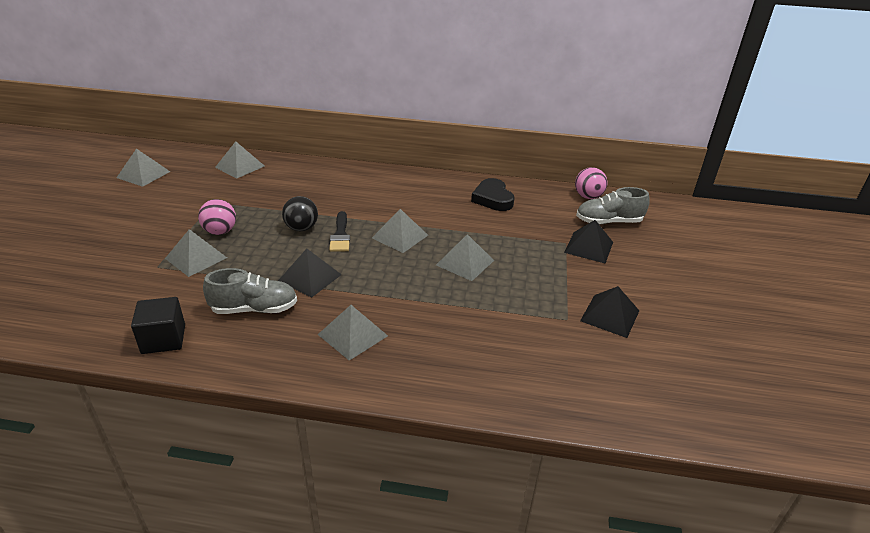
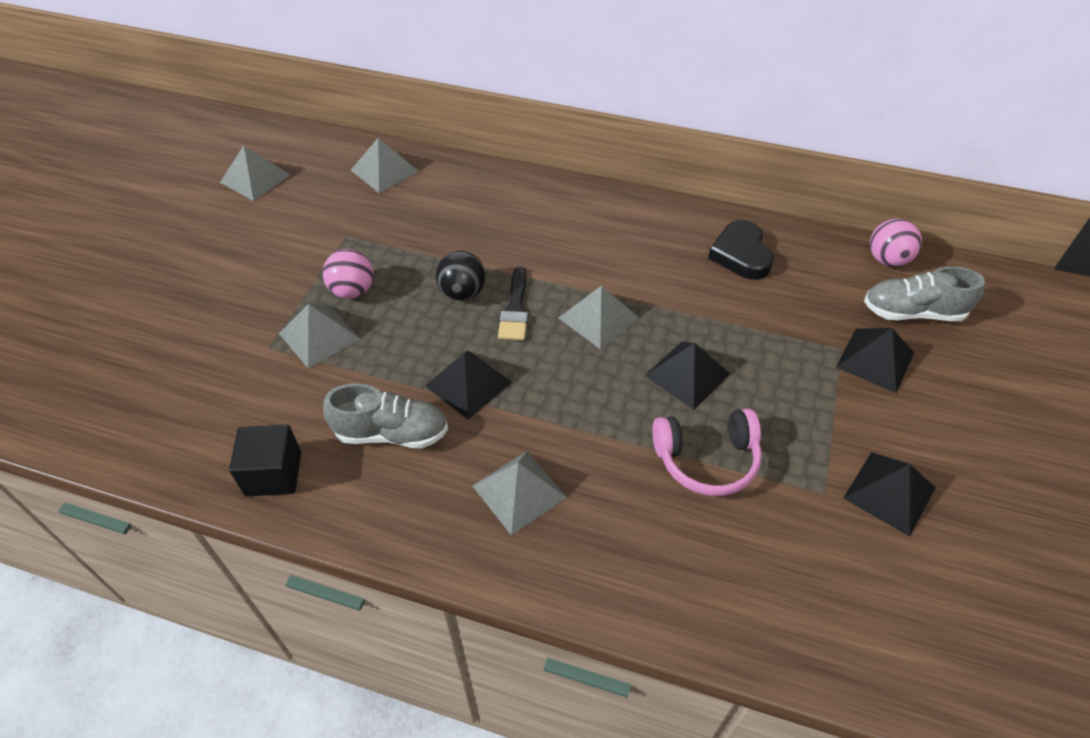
camera: 10 degrees right, 15 degrees up
grey pyramid [436,234,494,281] -> black pyramid [644,342,730,410]
none -> pink headphones [652,409,762,496]

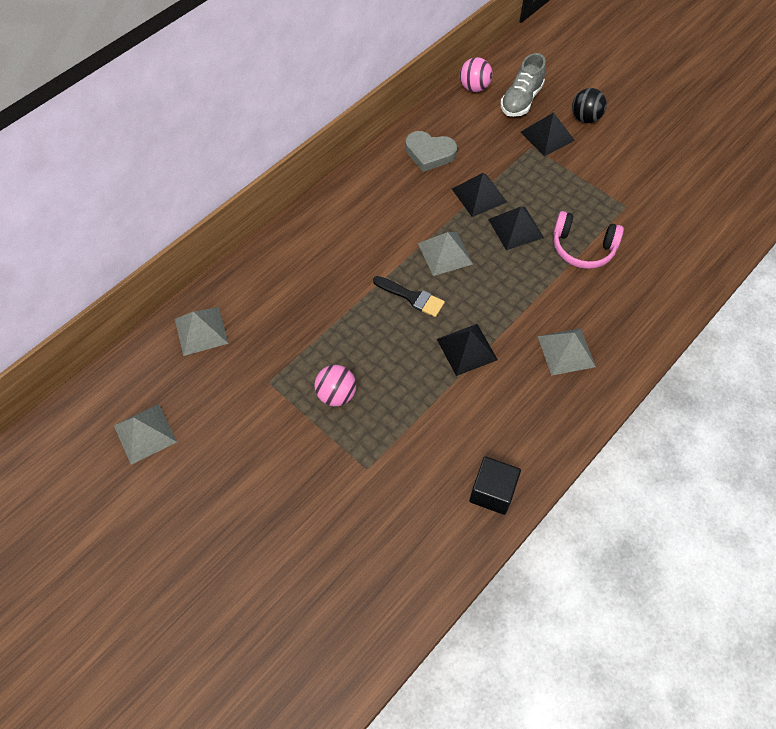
camera: 65 degrees left, 10 degrees up
grey pyramid [279,304,360,369] -> none
grey shoe [323,383,448,448] -> none
black ball [436,251,486,301] -> black ball moved to [572,88,607,123]
pink headphones [652,409,762,496] -> pink headphones turned 90 degrees clockwise [553,211,624,269]
black heart [708,220,774,280] -> grey heart [405,131,457,172]
black pyramid [844,452,936,537] -> black pyramid moved to [452,173,507,217]

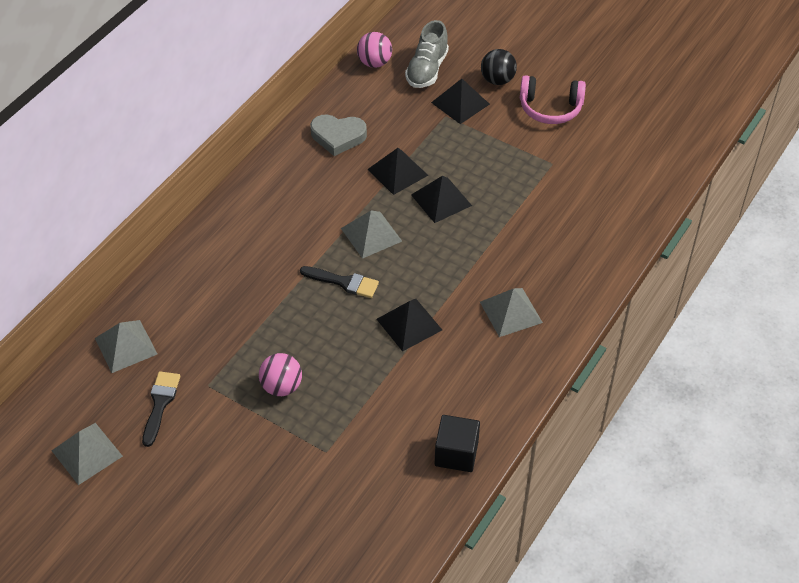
camera: 10 degrees left, 10 degrees down
pink headphones [553,211,624,269] -> pink headphones moved to [520,75,586,124]
none -> black brush [142,371,181,447]

